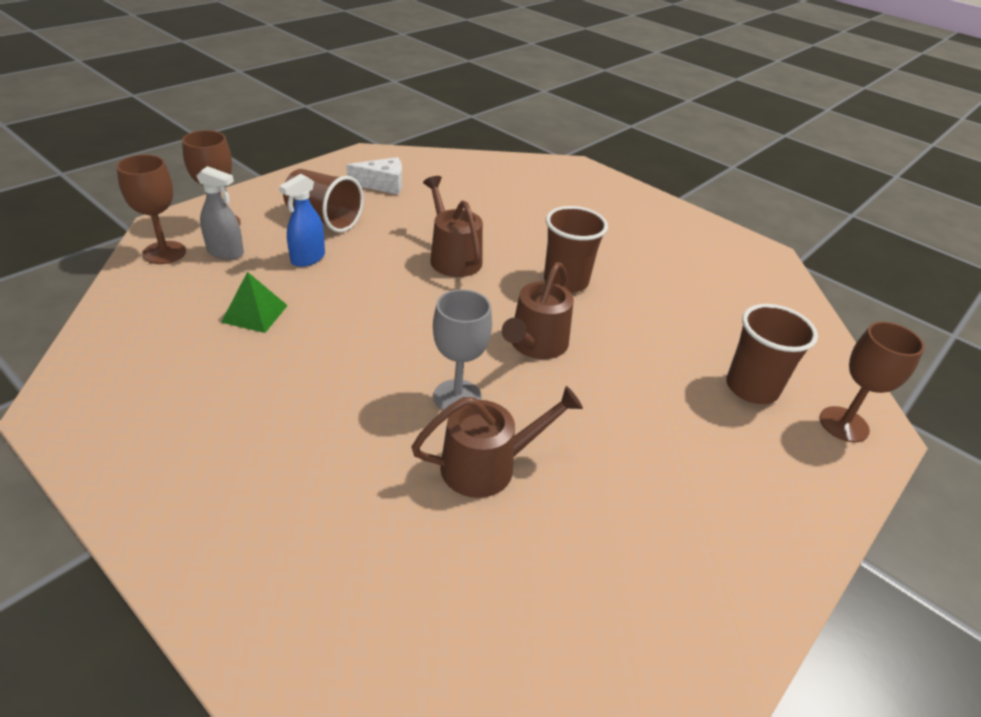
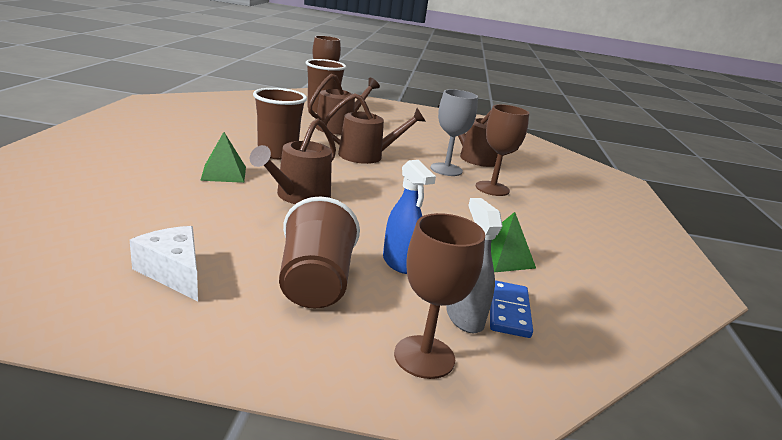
camera: 125 degrees left, 15 degrees down
brown goblet [116,155,186,264] -> brown goblet moved to [476,104,529,196]
blue spray bottle [279,174,325,267] -> blue spray bottle turned 60 degrees clockwise [383,160,436,274]
none -> green pyramid [200,132,246,183]
none -> brown watering can [308,74,380,135]
none -> blue domino [490,280,533,338]

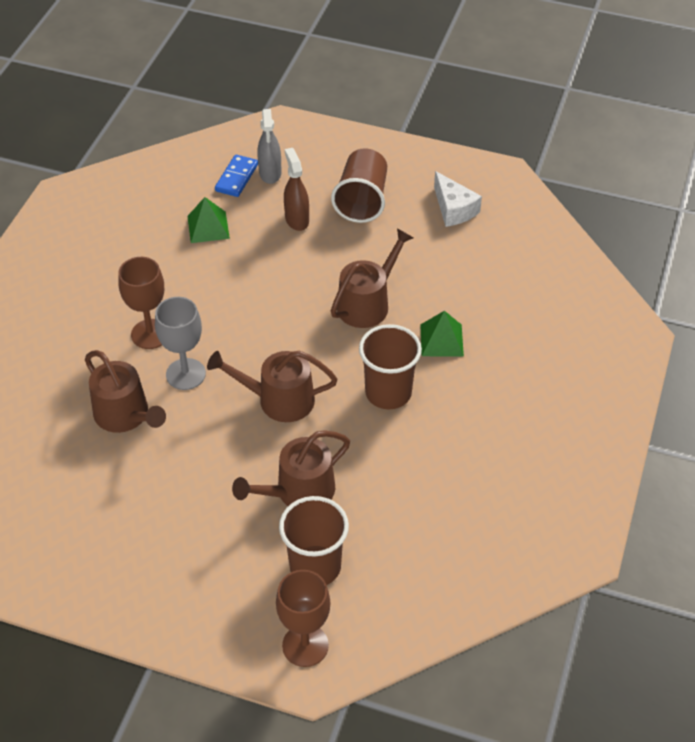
camera: 165 degrees left, 25 degrees up
blue spray bottle [383,160,436,274] -> brown spray bottle [284,148,309,231]
brown goblet [394,213,485,379] -> none

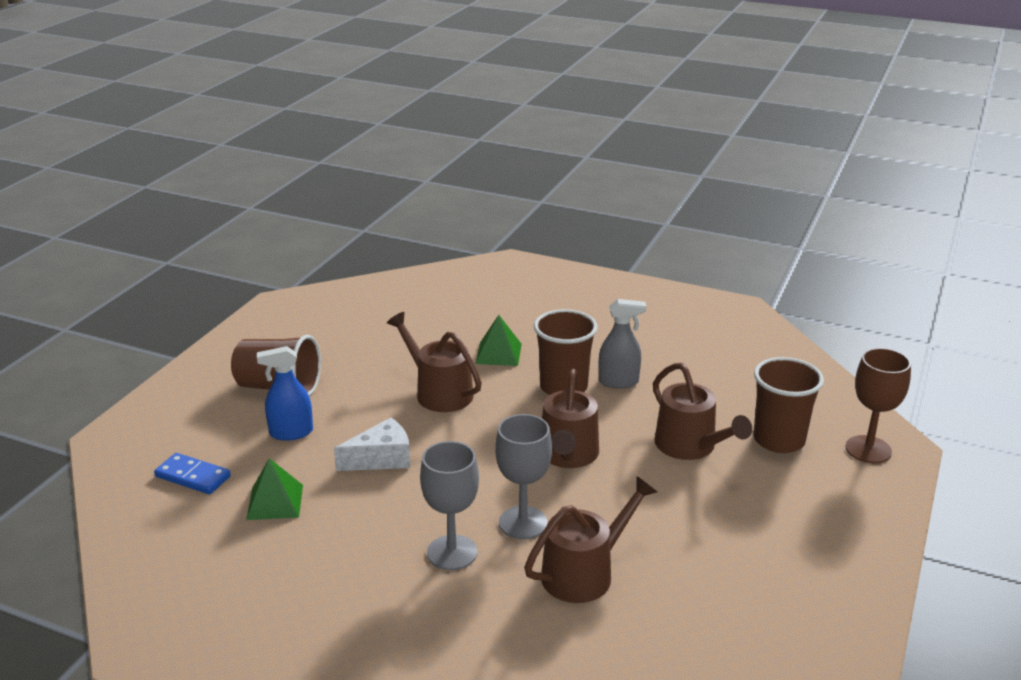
camera: 85 degrees left, 20 degrees down
brown goblet [118,257,164,349] -> grey goblet [420,441,479,570]
grey spray bottle [257,109,281,184] -> grey spray bottle moved to [598,299,646,389]
brown spray bottle [284,148,309,231] -> blue spray bottle [257,346,313,441]
white cheese [434,171,482,227] -> white cheese moved to [334,418,410,471]

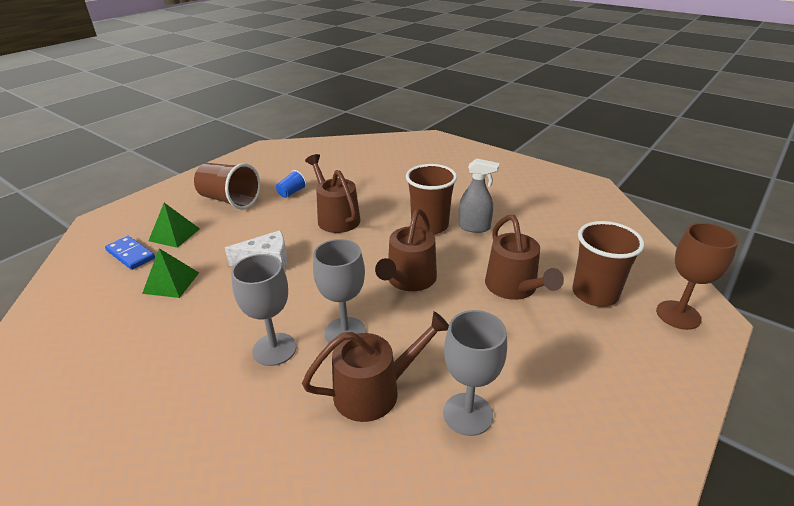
camera: 15 degrees right, 5 degrees up
blue spray bottle [257,346,313,441] -> none
green pyramid [476,315,522,366] -> green pyramid moved to [149,203,200,248]
none -> blue cup [276,170,307,198]
none -> grey goblet [443,310,507,436]

